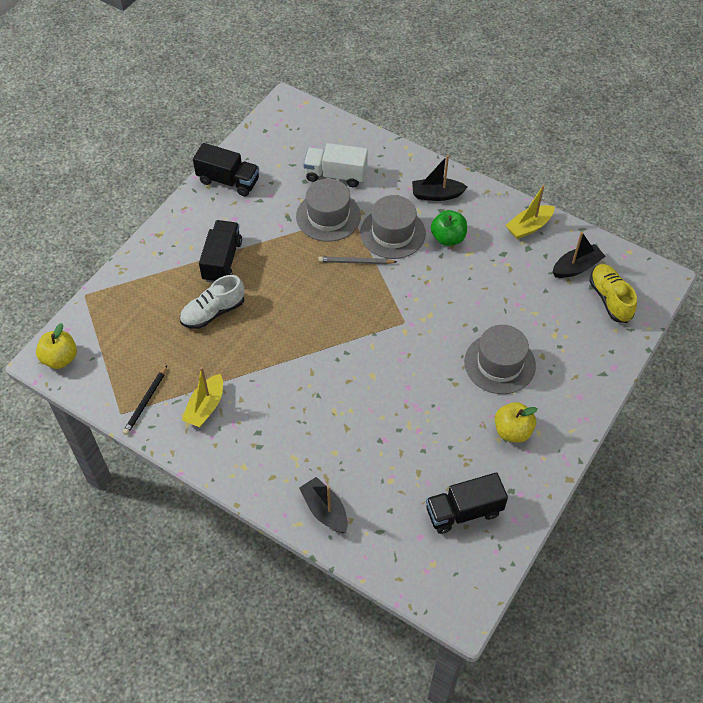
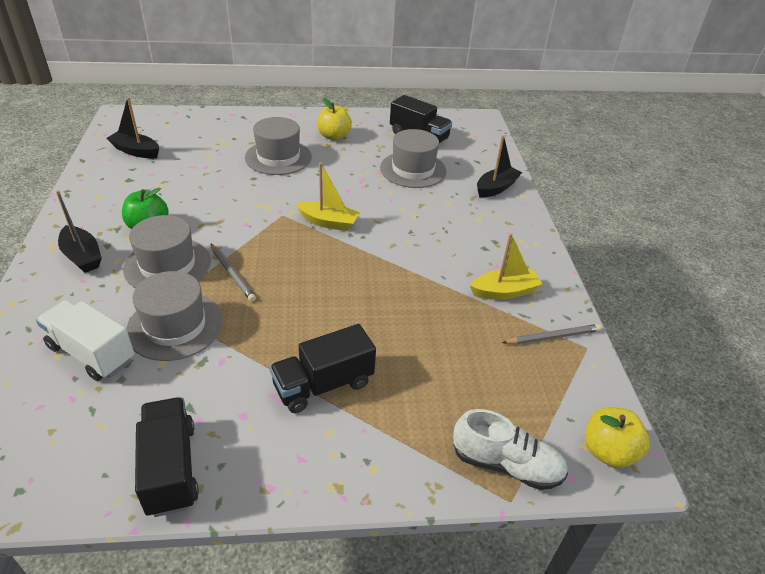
camera: 130 degrees left, 15 degrees down
black pencil [123,366,167,435] -> grey pencil [502,324,601,344]
white shoe [180,275,244,329] -> white shoe moved to [453,409,568,490]
black boat [299,477,348,533] -> black boat turned 150 degrees counterclockwise [477,135,522,198]
white truck [303,143,368,187] -> white truck turned 150 degrees clockwise [36,300,134,381]
yellow boat [506,185,555,239] -> yellow boat moved to [296,162,360,231]
yellow shoe [589,264,637,323] -> none
none -> grey hat [380,129,447,188]

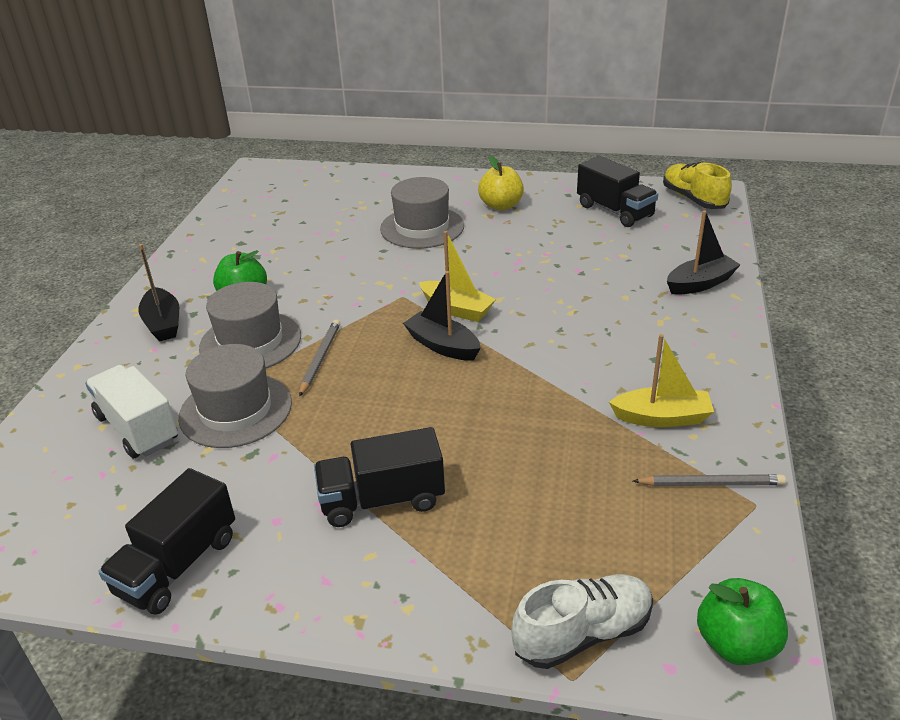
camera: 20 degrees right, 5 degrees down
black boat [107,97,159,158] -> black boat moved to [403,271,481,361]
black truck [135,397,199,517] -> black truck turned 150 degrees counterclockwise [98,468,235,615]
grey pencil [211,244,256,302] -> grey pencil turned 150 degrees counterclockwise [299,319,340,397]
grey hat [380,129,447,188] -> none
white shoe [453,409,568,490] -> white shoe turned 60 degrees counterclockwise [511,574,653,669]
yellow apple [585,407,650,468] -> green apple [697,578,788,665]
none -> yellow shoe [663,162,732,209]

